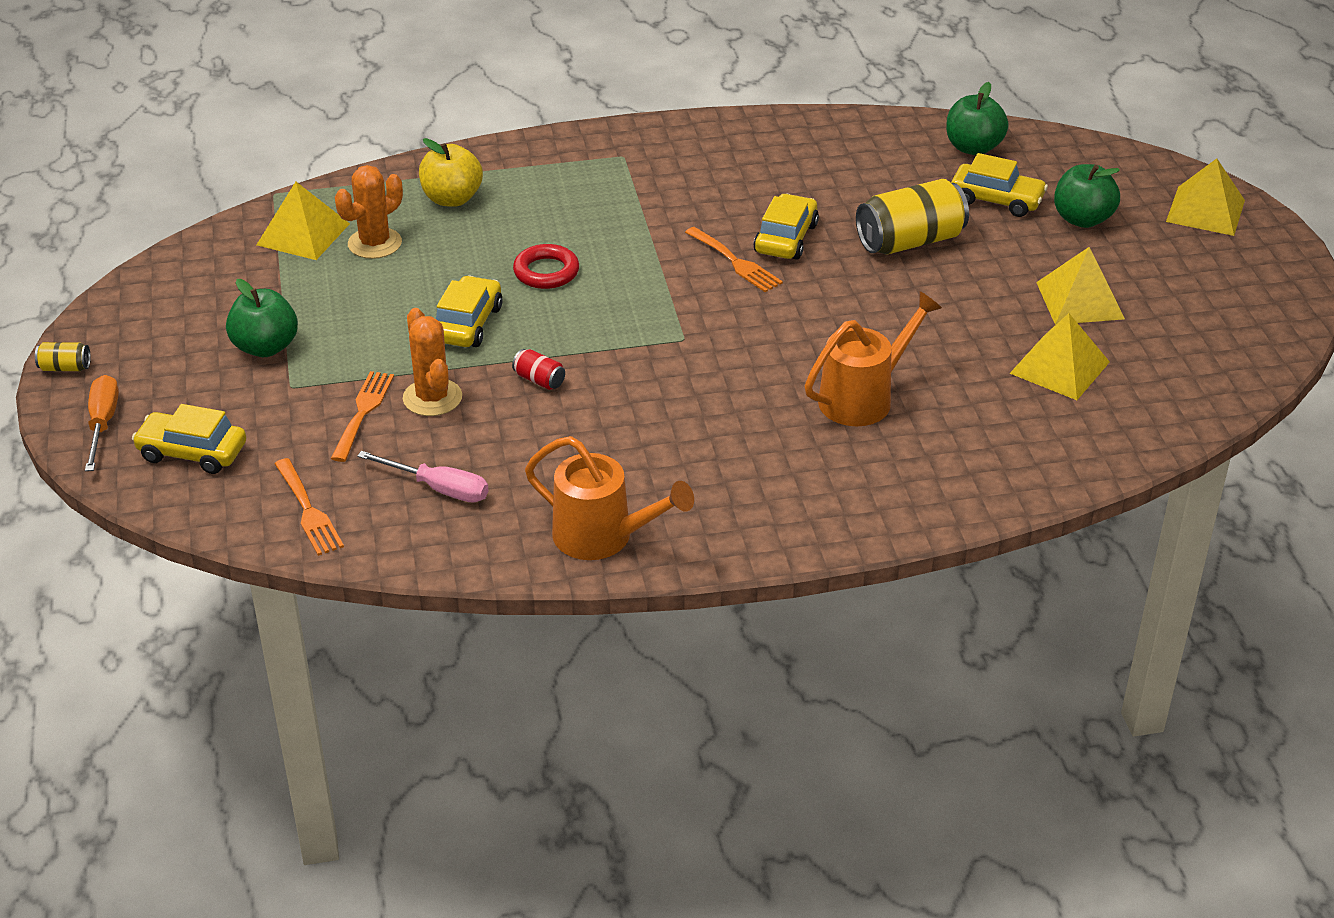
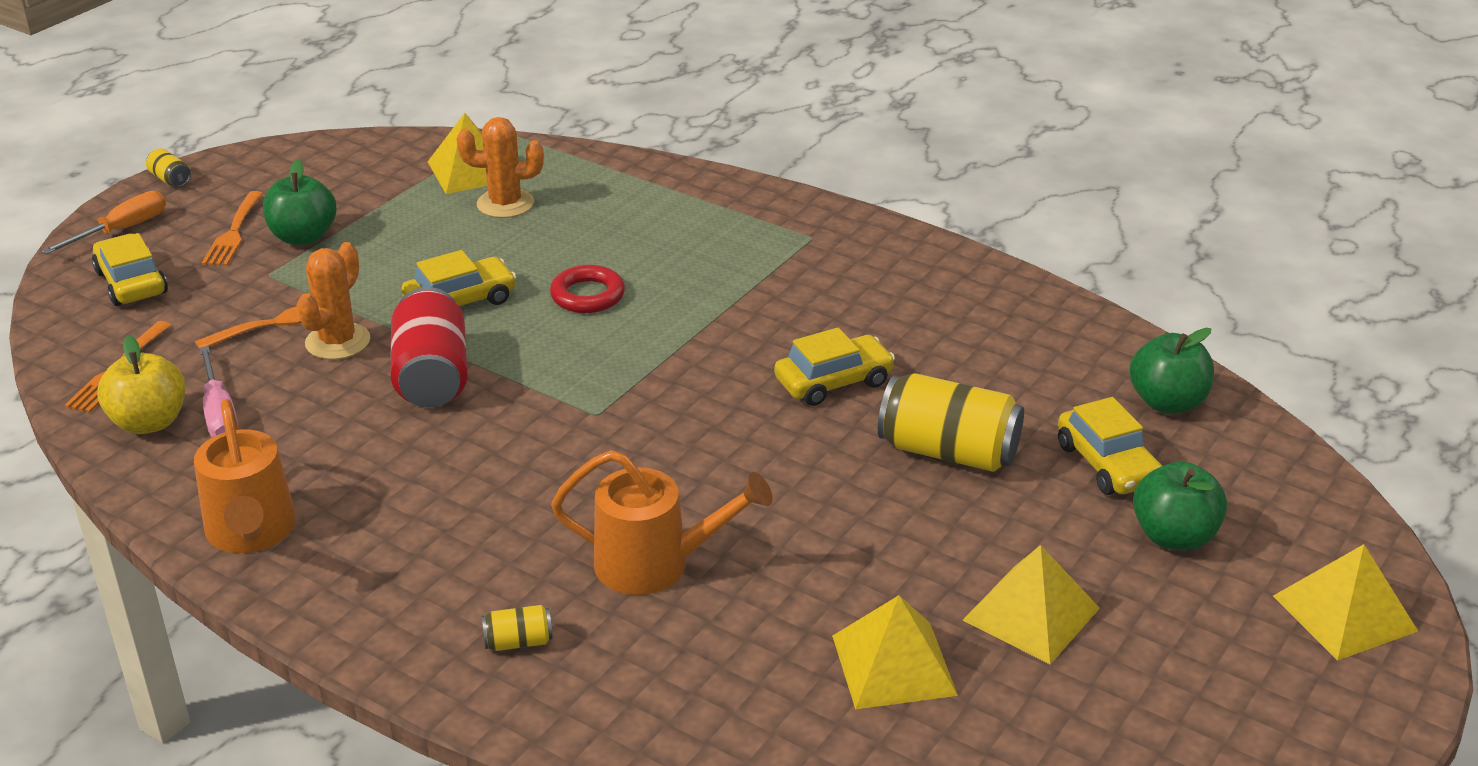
camera: 45 degrees right, 5 degrees down
yellow apple [419,138,483,207] -> yellow apple moved to [97,335,185,434]
red can [512,349,565,390] -> red can [391,287,468,407], size x2.25
orange fork [685,227,783,292] -> orange fork moved to [202,191,263,266]
none -> yellow can [482,605,553,651]

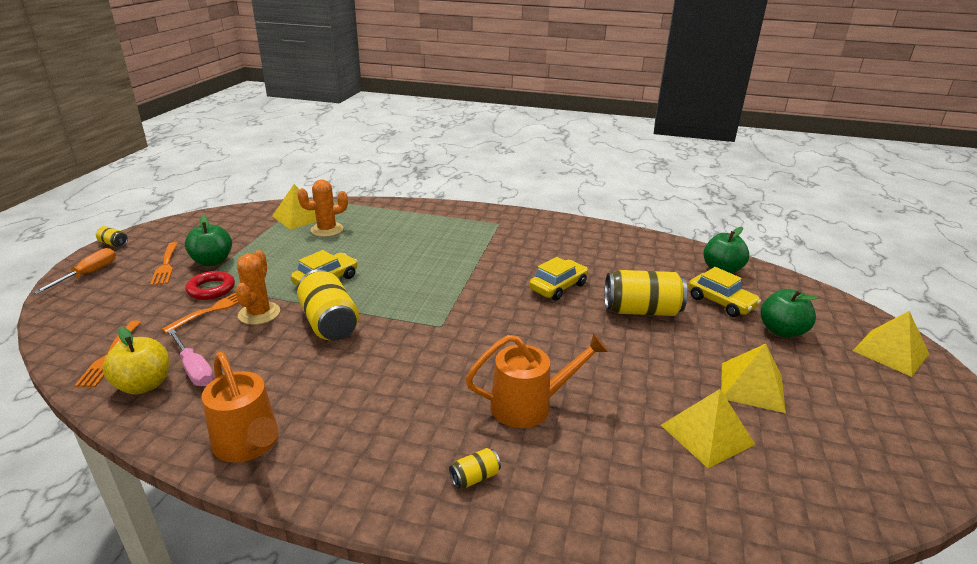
camera: 20 degrees left, 5 degrees down
yellow car [92,233,168,306] -> none
red can [391,287,468,407] -> yellow can [297,269,359,340]
red ring [550,265,625,313] -> red ring moved to [185,271,235,300]

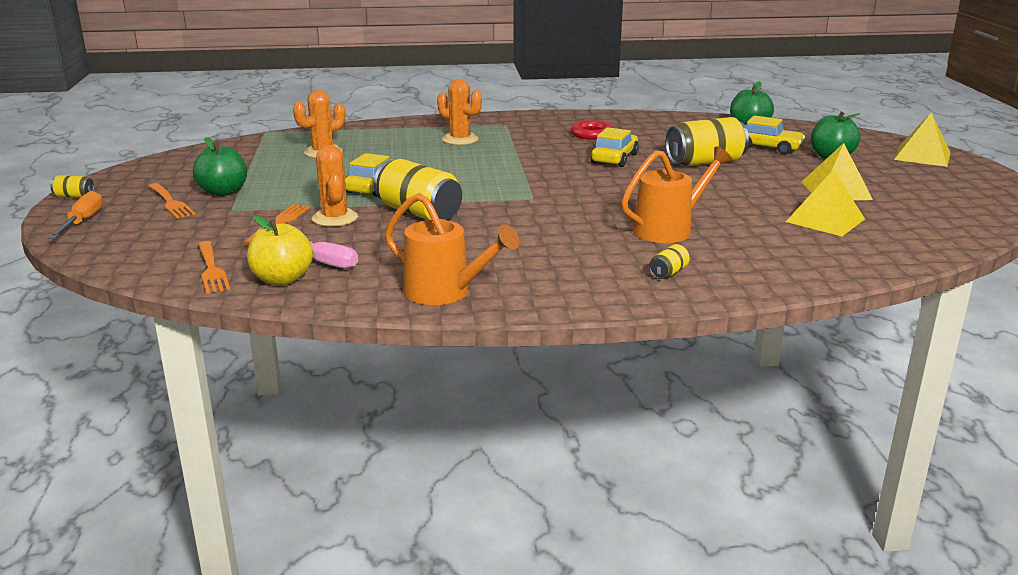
camera: 20 degrees left, 5 degrees down
red ring [185,271,235,300] -> red ring moved to [570,120,613,140]
yellow pyramid [272,184,317,230] -> none
none -> orange cactus [437,79,482,145]

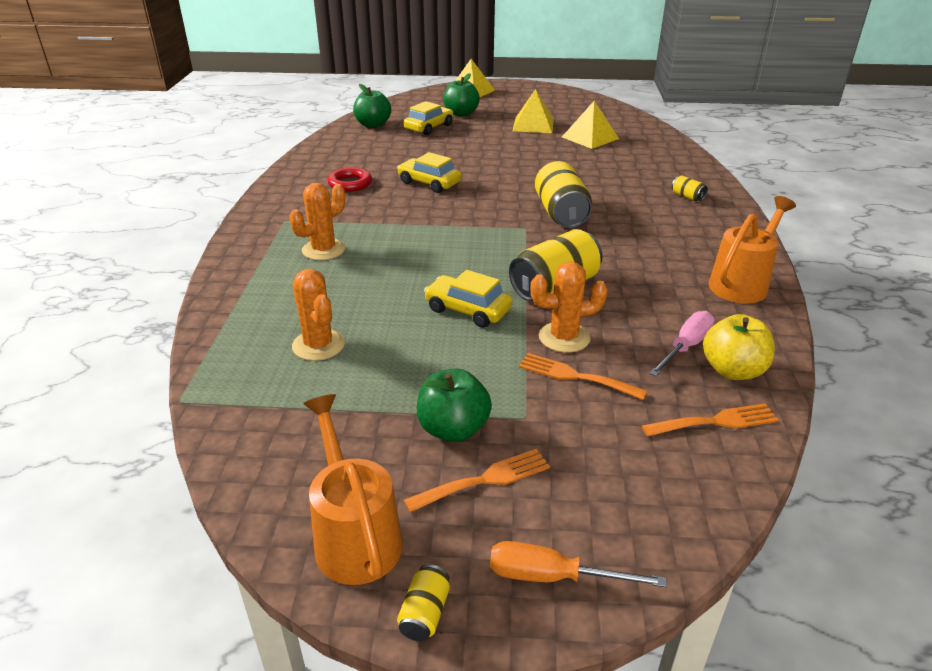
camera: 80 degrees left, 10 degrees up
orange watering can [621,147,732,243] -> orange watering can moved to [303,394,403,585]
yellow can [665,117,749,166] -> yellow can moved to [535,161,592,228]

